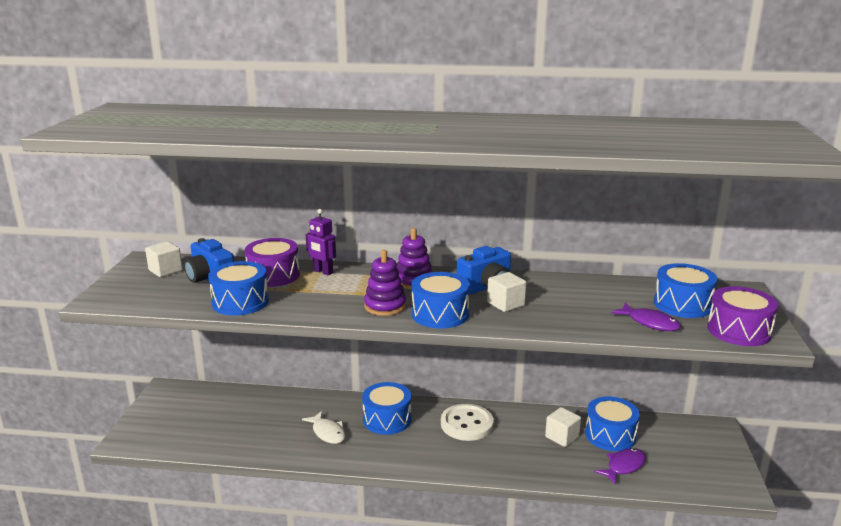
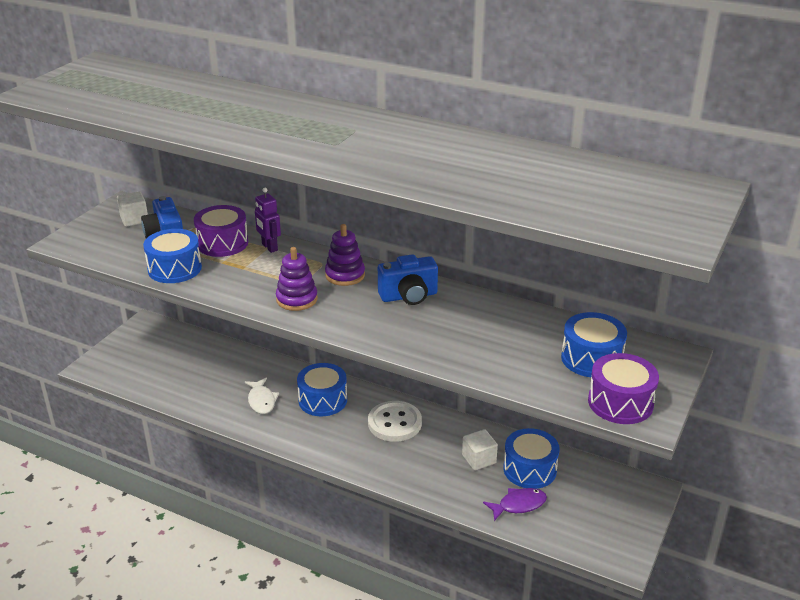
camera: 20 degrees right, 10 degrees up
blue drum [411,272,470,329] -> none
white cube [487,272,526,312] -> none
purple fish [611,303,681,331] -> none

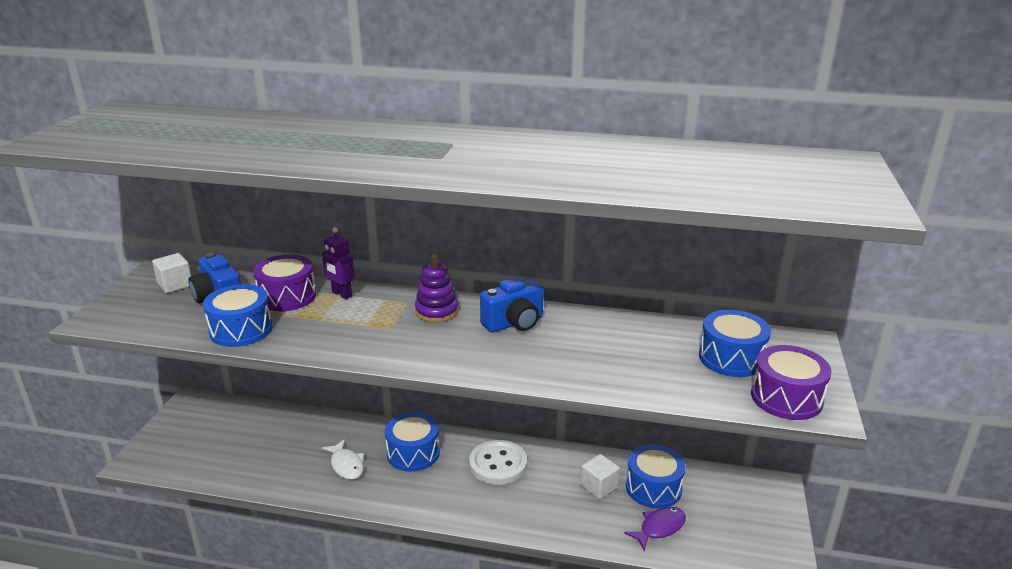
camera: 15 degrees left, 5 degrees down
purple stacking toy [276,247,318,311] -> none

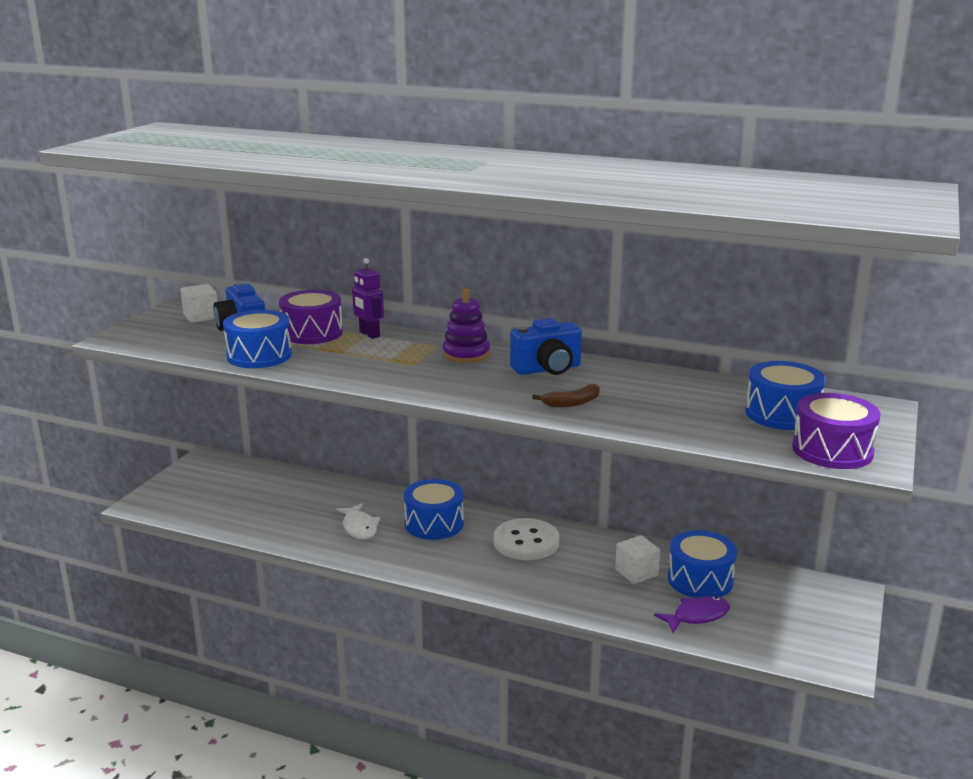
camera: 10 degrees right, 5 degrees down
none -> brown banana [532,384,600,408]

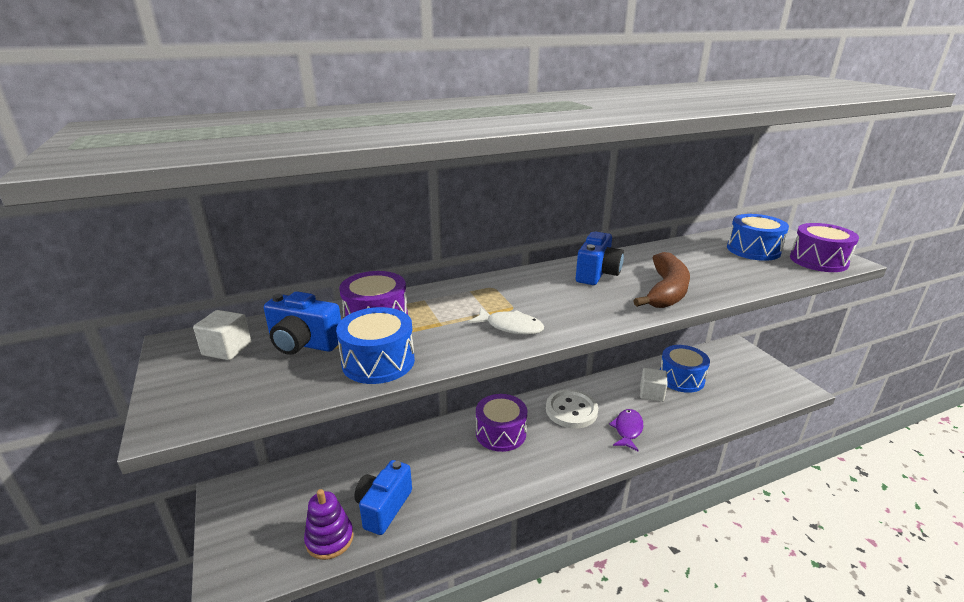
camera: 45 degrees left, 5 degrees up
white fish [336,503,380,540] -> white fish moved to [468,307,544,335]
purple robot [352,258,384,339] -> none
blue drum [404,479,464,540] -> purple drum [476,394,527,452]
purple stacking toy [442,288,490,363] -> purple stacking toy moved to [304,489,354,560]
brown banana [532,384,600,408] -> brown banana [633,252,690,308], size x1.96
purple fish [654,596,730,633] -> purple fish moved to [609,409,643,451]
none -> blue camera [354,460,412,535]

